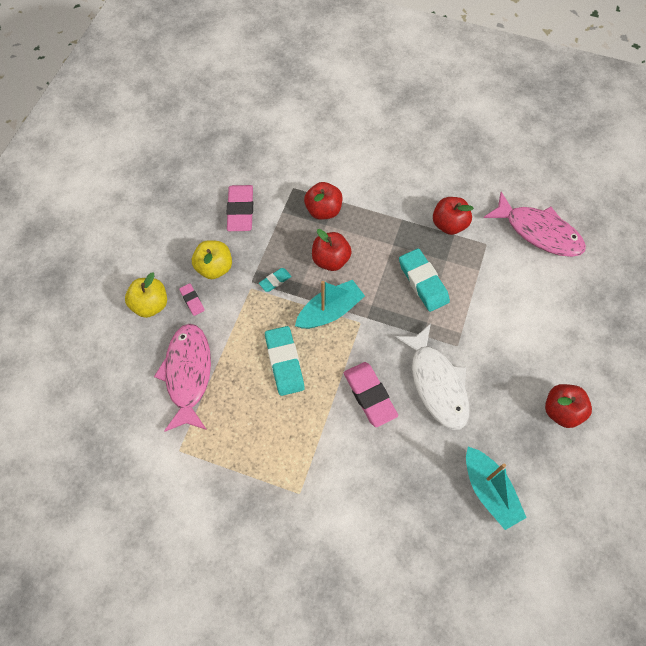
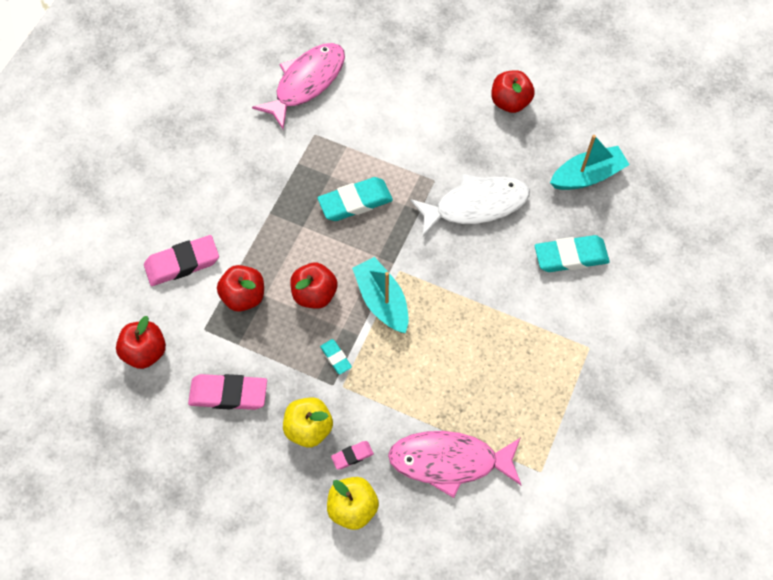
camera: 85 degrees left, 0 degrees up
turquoise eraser [265,326,305,396] -> turquoise eraser moved to [535,235,610,272]
pink eraser [344,362,398,427] -> pink eraser moved to [144,235,219,286]
red apple [433,197,474,235] -> red apple moved to [116,316,166,369]

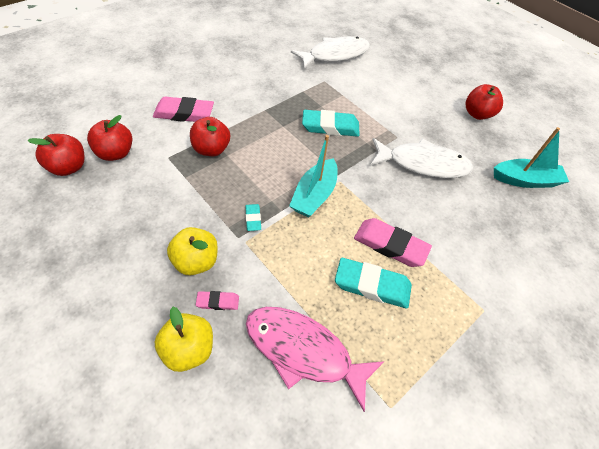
camera: 20 degrees right, 10 degrees down
pink eraser [188,374,267,410] -> pink eraser moved to [354,218,432,267]
pink fish [252,43,345,130] -> white fish [291,36,370,69]
red apple [290,262,338,309] -> red apple moved to [27,134,85,176]
turquoise boat [352,257,408,333] -> turquoise boat turned 150 degrees counterclockwise [289,135,337,218]
turquoise eraser [535,235,610,272] -> turquoise eraser moved to [335,258,412,309]

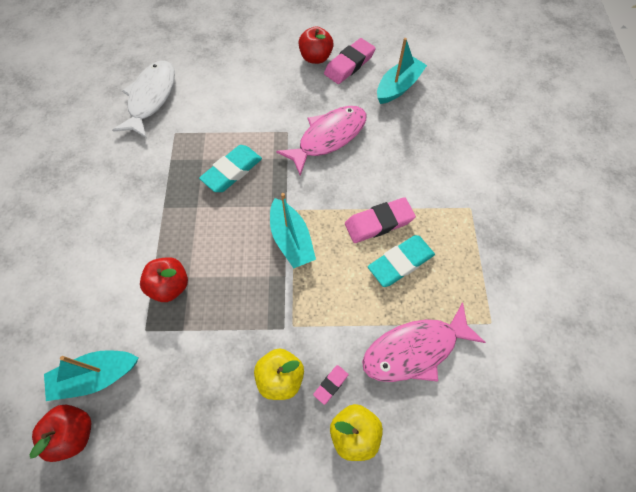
camera: 45 degrees left, 10 degrees up
red apple [87,115,132,161] -> turquoise boat [44,350,139,401]
pink eraser [153,97,214,122] -> pink eraser moved to [324,38,376,84]
turquoise eraser [245,204,261,231] -> none
white fish [370,138,473,178] -> pink fish [276,106,366,176]

